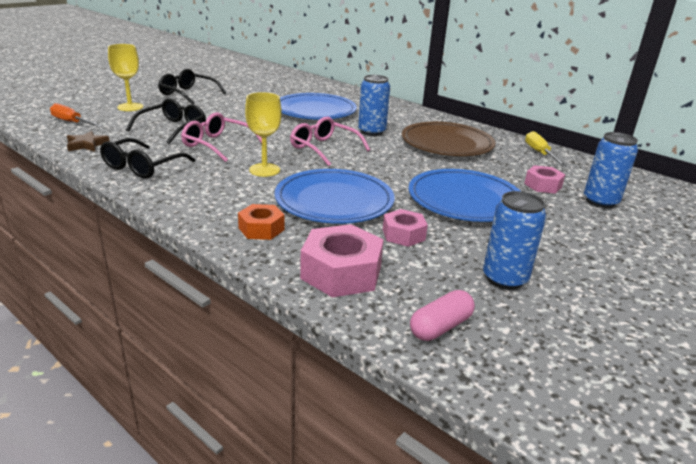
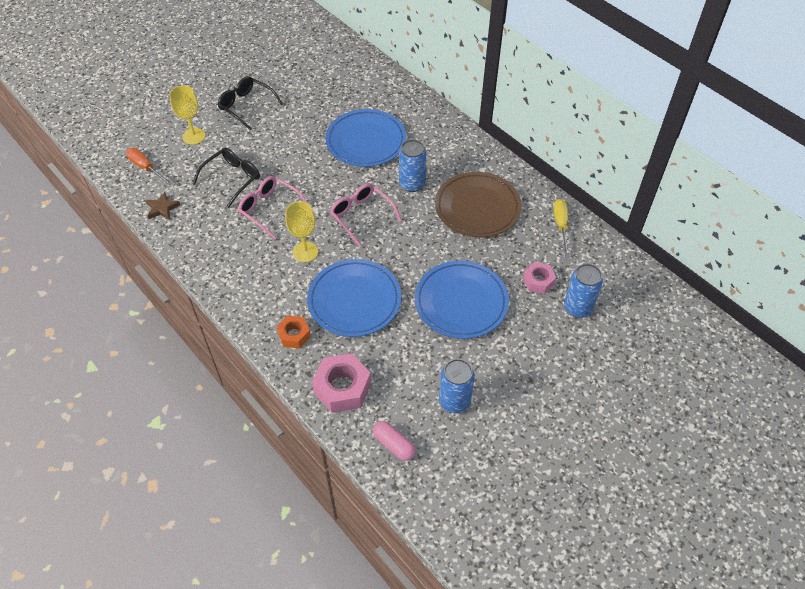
camera: 10 degrees right, 25 degrees up
black glasses [100,138,195,179] -> none
pink nut [382,209,428,247] -> none
pink capsule [410,290,475,341] -> pink capsule turned 75 degrees clockwise [373,421,416,461]

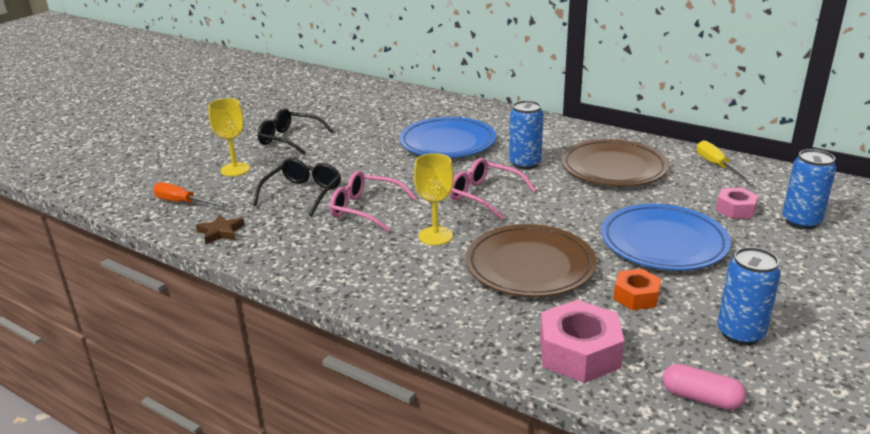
camera: 15 degrees left, 25 degrees down
orange nut [277,316,311,349] -> orange nut moved to [613,269,661,310]
blue plate [307,259,401,337] -> brown plate [465,224,597,297]

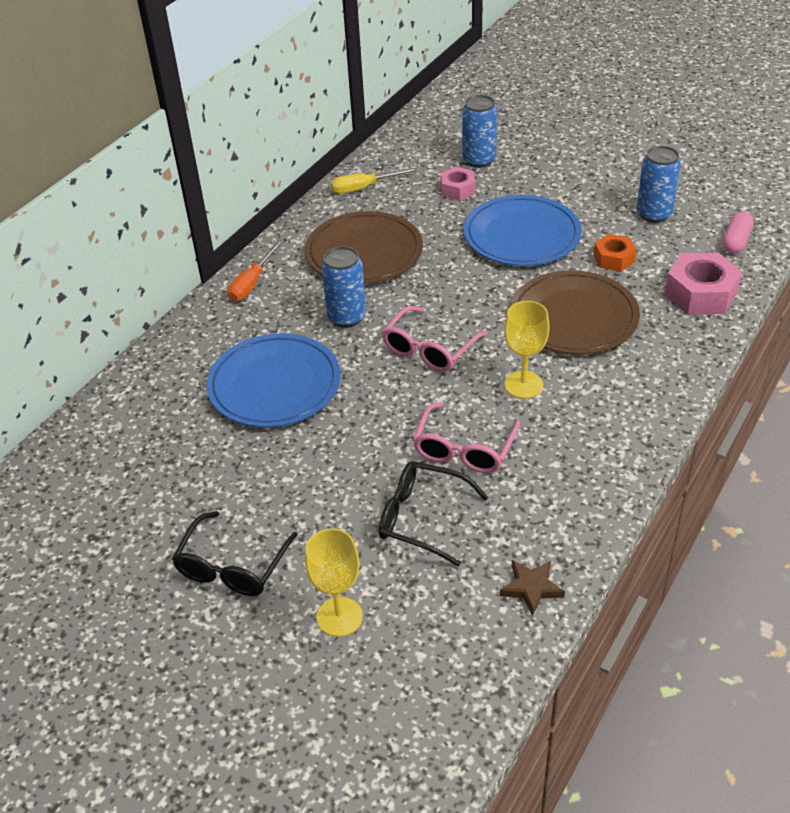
camera: 90 degrees left, 15 degrees up
orange screwdriver [153,182,228,208] -> orange screwdriver moved to [228,240,284,301]

